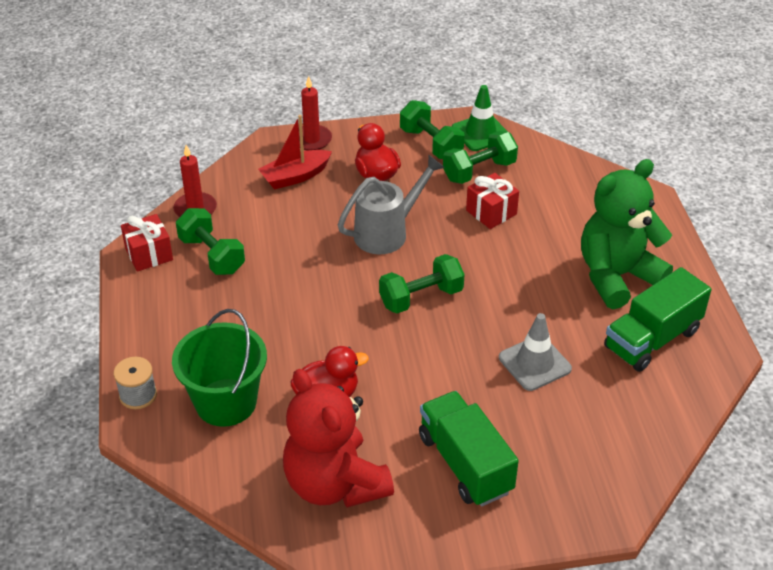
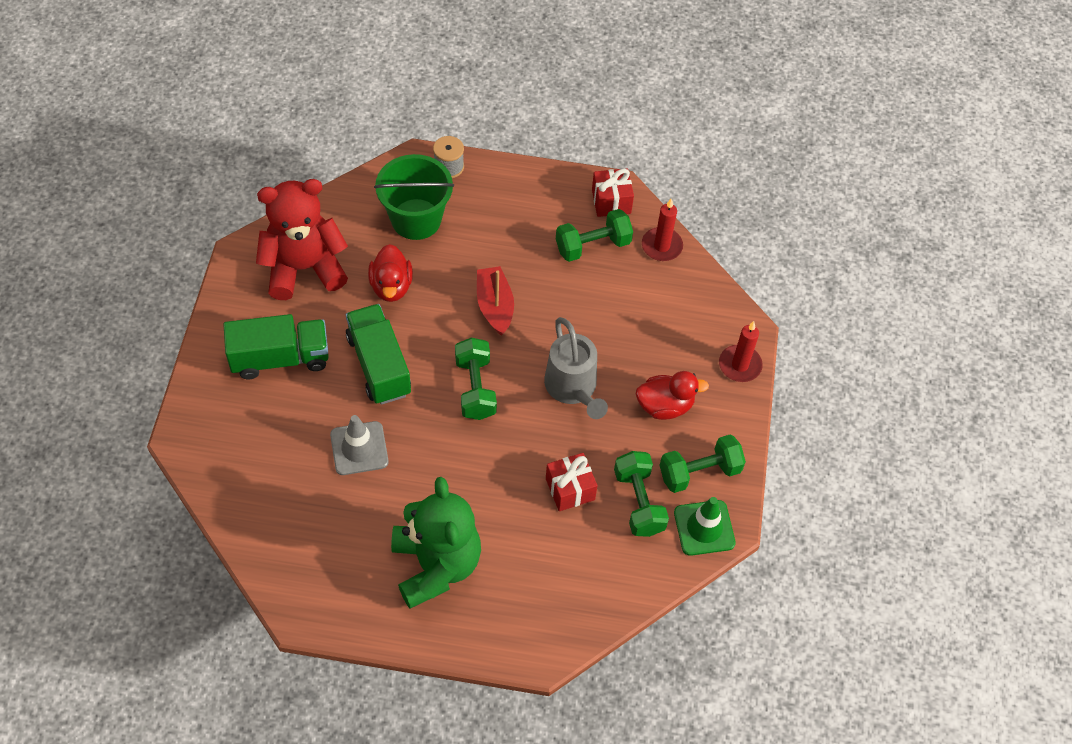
camera: 105 degrees right, 15 degrees up
red boat [258,115,332,190] -> red boat moved to [477,266,514,336]
green truck [604,267,711,372] -> green truck moved to [346,304,411,405]

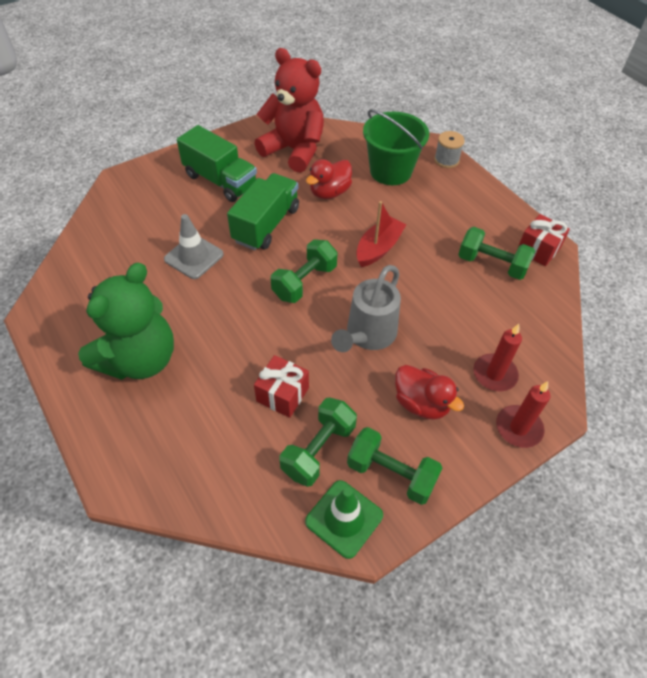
camera: 50 degrees right, 5 degrees down
red candle [642,199,683,261] -> red candle moved to [473,324,522,391]

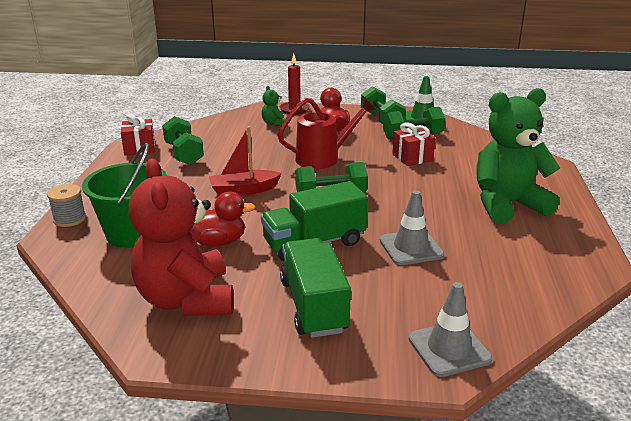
camera: 140 degrees left, 25 degrees down
grey watering can [331,265,401,352] -> red watering can [278,98,376,169]
red candle [473,324,522,391] -> green teddy bear [261,86,286,126]
none -> grey traffic cone [408,282,492,377]

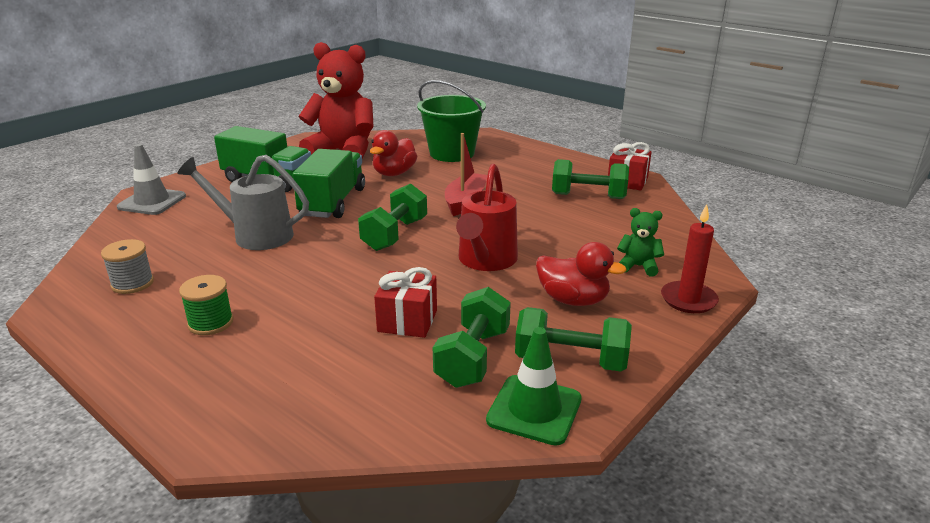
camera: 125 degrees right, 0 degrees up
grey spool [47,184,86,227] -> grey spool moved to [101,239,154,294]
grey traffic cone [380,190,444,265] -> grey watering can [177,155,309,250]
green teddy bear [477,88,560,224] -> green spool [179,275,233,335]

